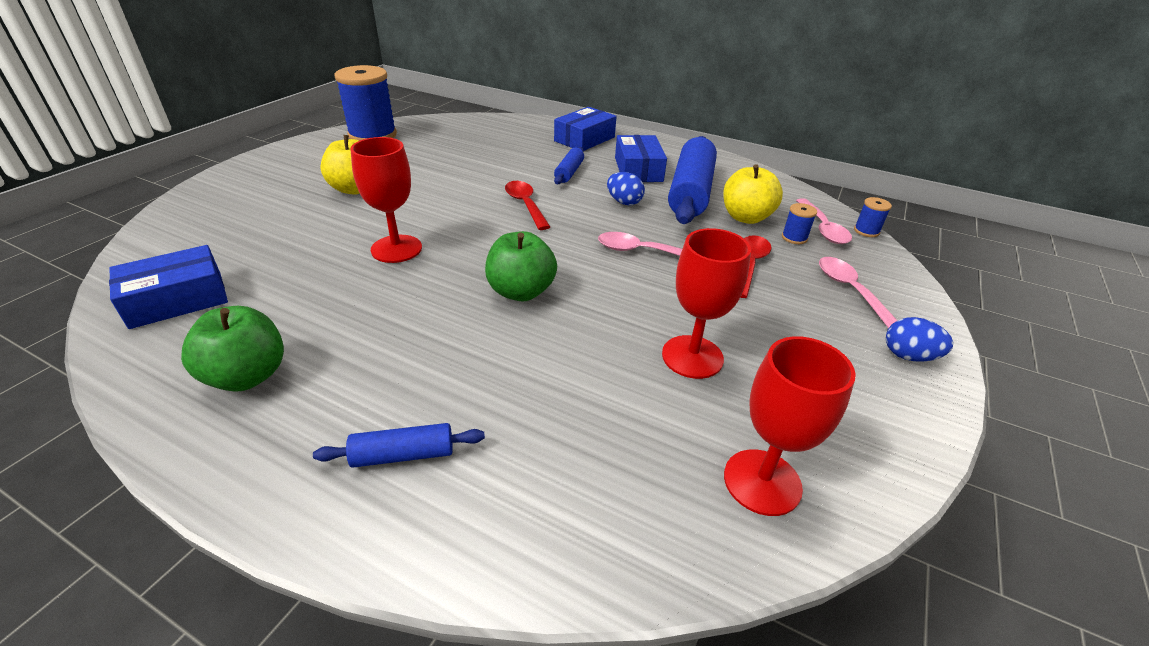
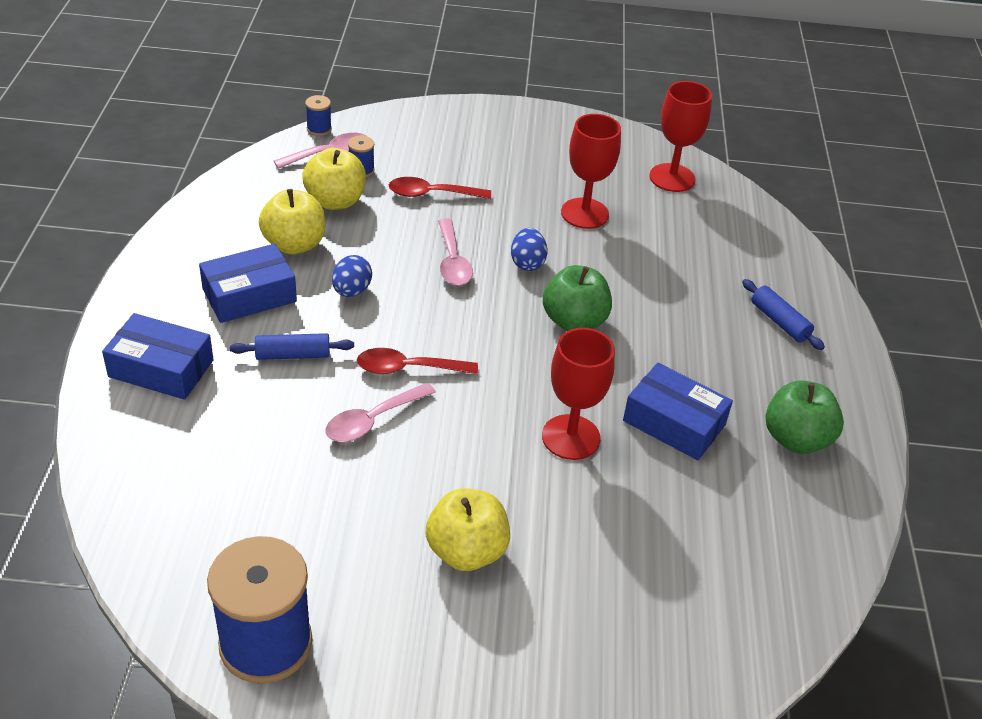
camera: 115 degrees left, 5 degrees up
blue box [109,245,228,329] -> blue box moved to [623,363,733,460]
red spoon [505,181,550,230] -> red spoon turned 45 degrees clockwise [357,348,478,374]
blue rolling pin [668,136,717,224] -> yellow apple [259,189,325,254]
pink spoon [819,257,898,328] -> pink spoon moved to [325,383,436,442]
blue egg [886,317,953,362] -> blue egg moved to [511,228,547,271]

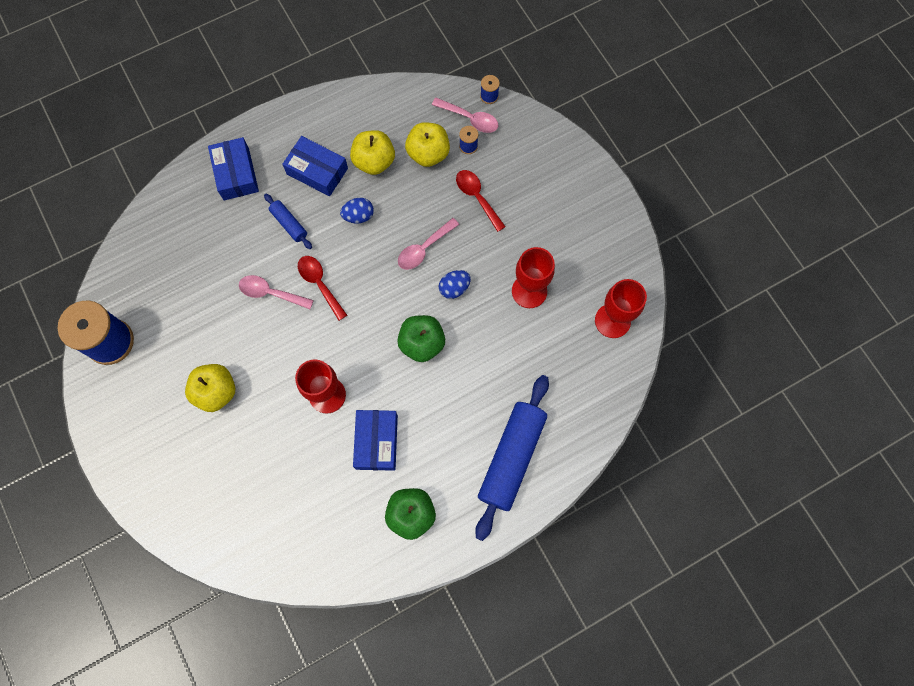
camera: 60 degrees right, 30 degrees up
blue rolling pin [742,279,825,350] -> blue rolling pin [475,375,549,541], size x2.11

